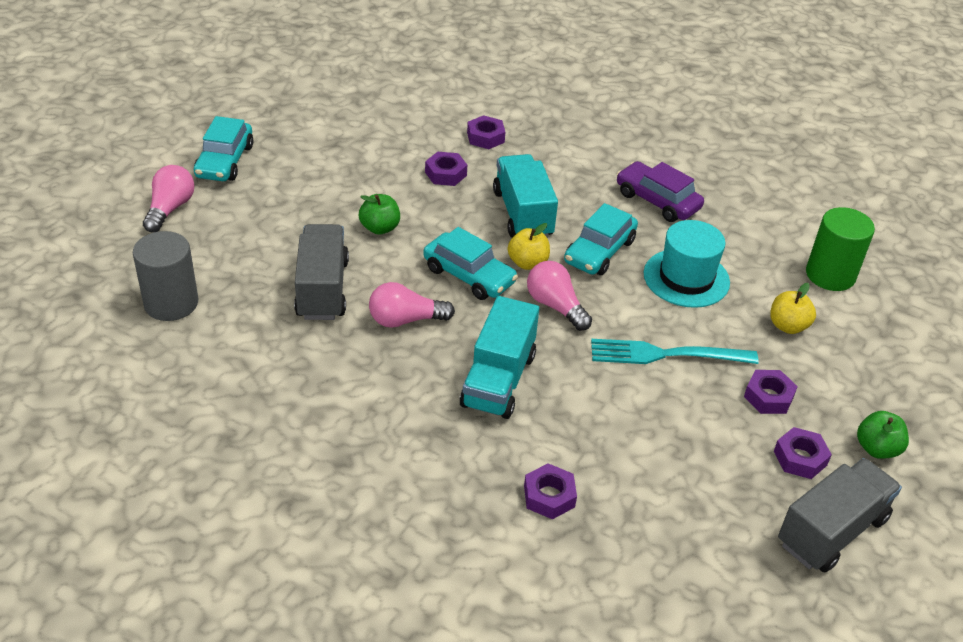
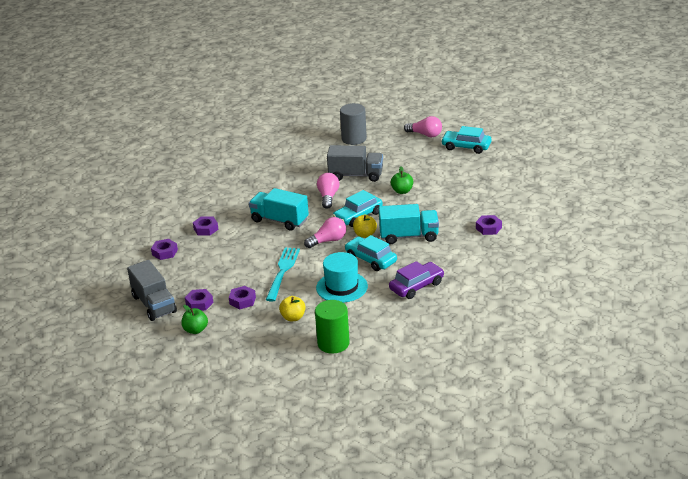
camera: 105 degrees right, 10 degrees down
purple nut [425,152,467,186] -> purple nut moved to [151,239,178,260]

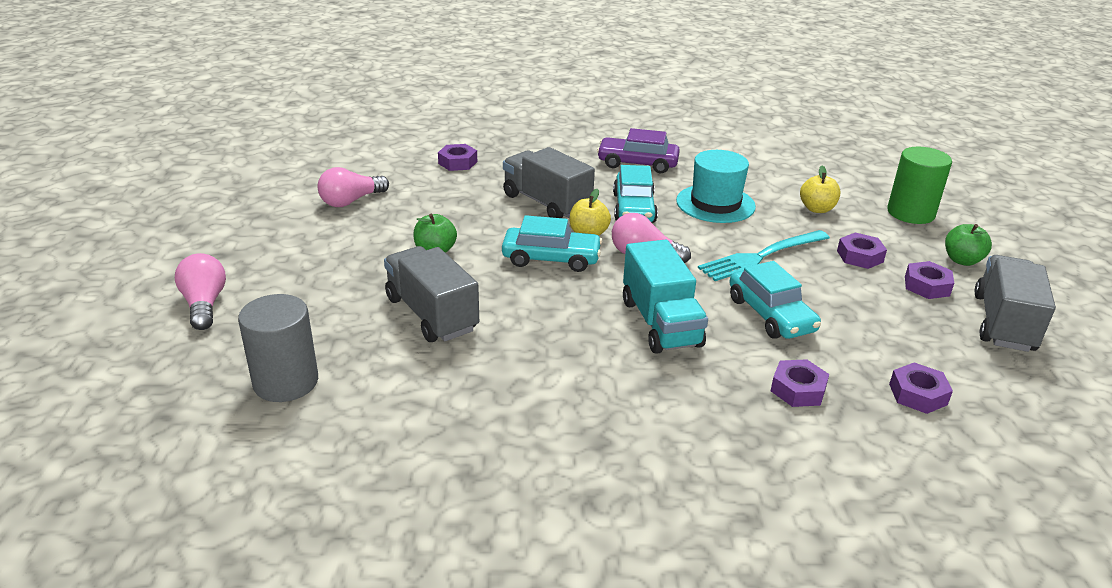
camera: 135 degrees left, 0 degrees up
green cylinder [315,300,350,354] -> green cylinder moved to [887,147,952,224]
pink light bulb [317,173,339,209] -> pink light bulb moved to [318,167,389,207]
turquoise truck [379,204,439,244] -> grey truck [503,147,595,218]
turquoise car [441,126,491,154] -> turquoise car moved to [730,261,821,339]

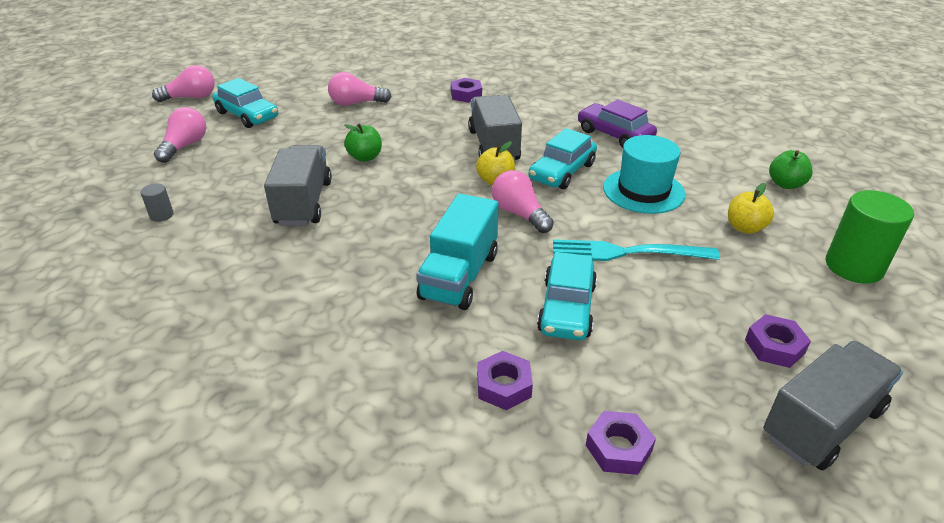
camera: 35 degrees right, 5 degrees up
grey cylinder [238,294,318,402] -> grey cylinder [141,183,174,222], size x0.46
turquoise car [502,215,602,272] -> turquoise car moved to [213,78,278,128]
purple nut [837,232,887,269] -> none
green apple [945,224,992,266] -> green apple moved to [769,150,813,189]
none -> pink light bulb [152,65,215,102]

